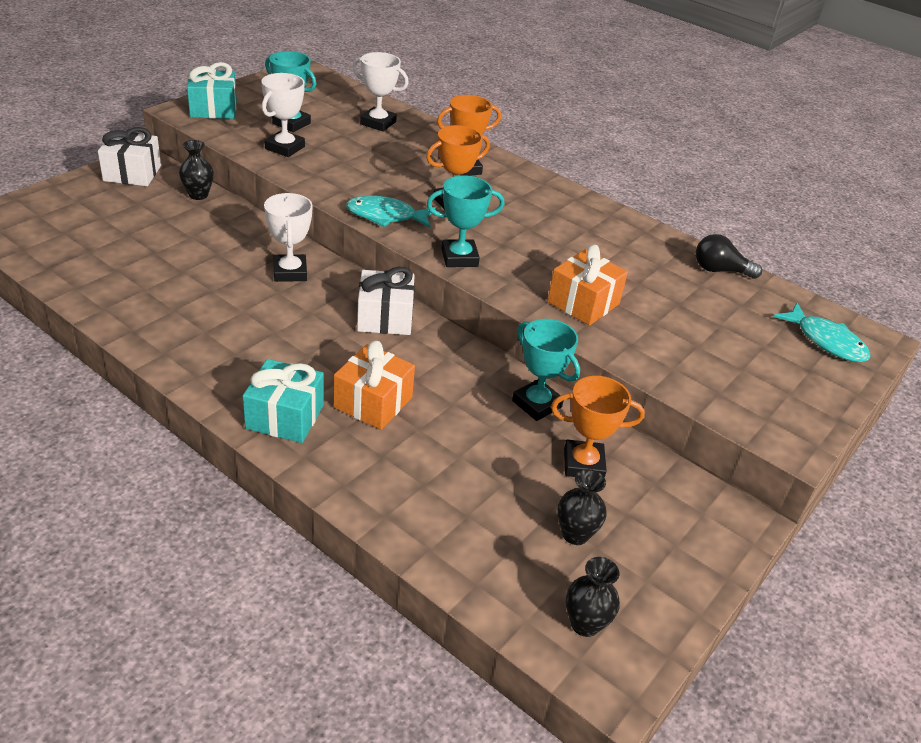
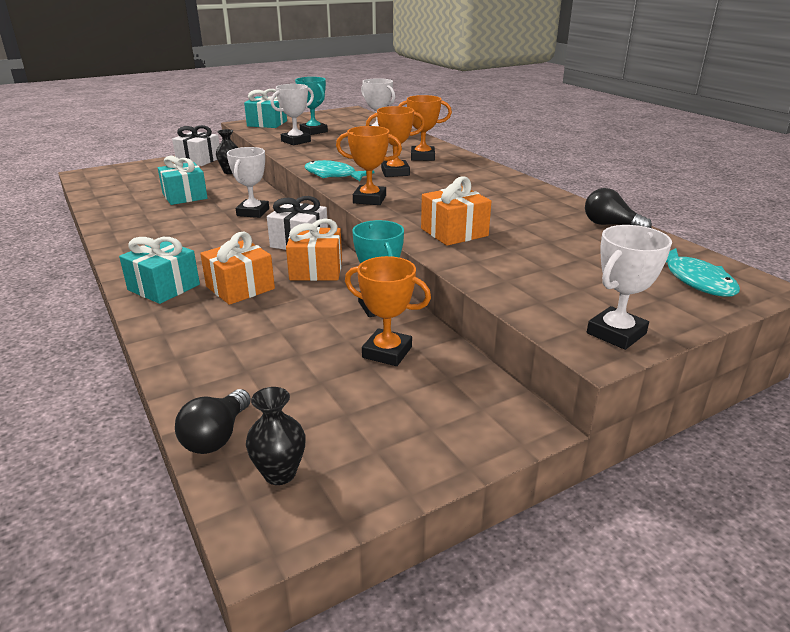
camera: 25 degrees right, 10 degrees down
turquoise trophy [427,175,505,267] -> orange trophy [336,126,402,205]
black vase [557,469,607,545] -> none
none -> turquoise gift [158,156,207,205]
none -> black light bulb [175,389,251,454]
none -> orange gift [286,218,342,281]
none -> white trophy [587,225,672,350]

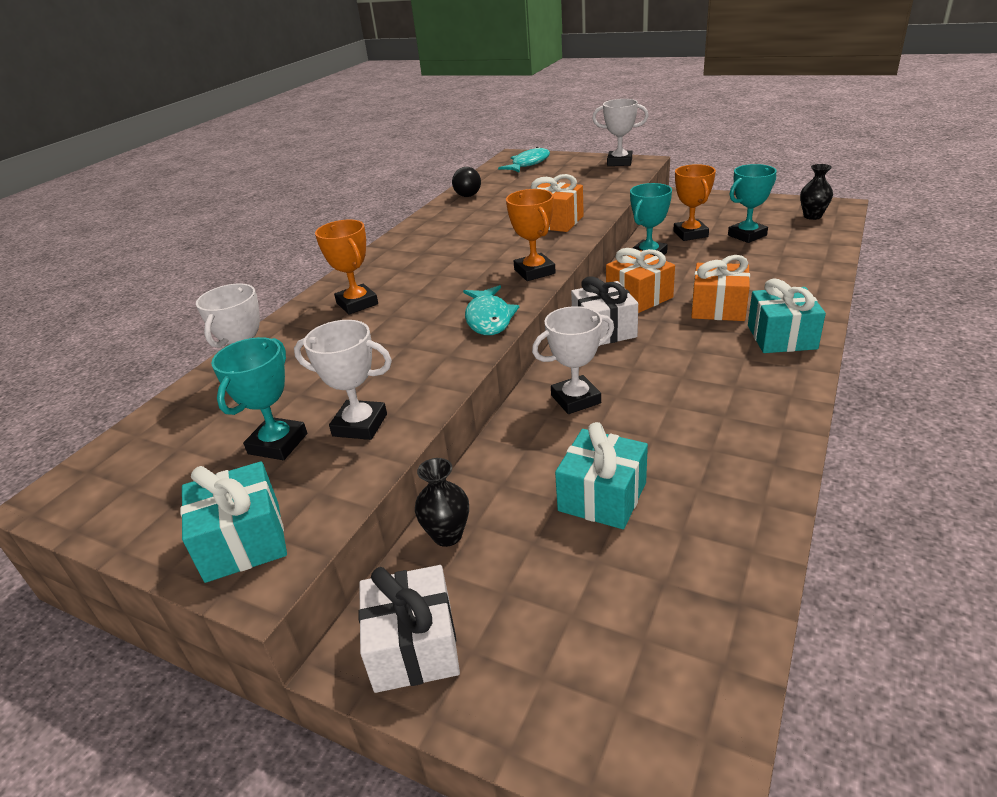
camera: 120 degrees left, 5 degrees up
black light bulb [175,389,251,454] -> none
orange trophy [366,106,425,177] -> none
none -> turquoise trophy [728,164,777,243]

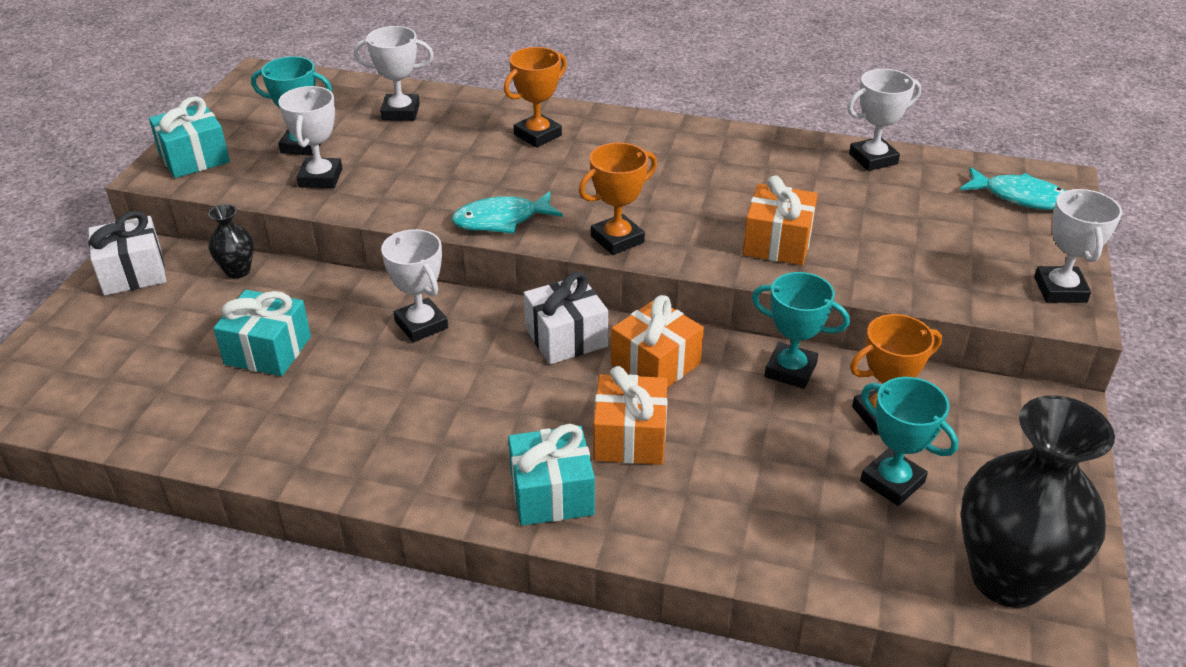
camera: 75 degrees right, 5 degrees up
black light bulb [452,167,481,197] -> white trophy [847,69,921,171]
black vase [800,164,833,220] -> black vase [961,395,1115,608], size x2.23

